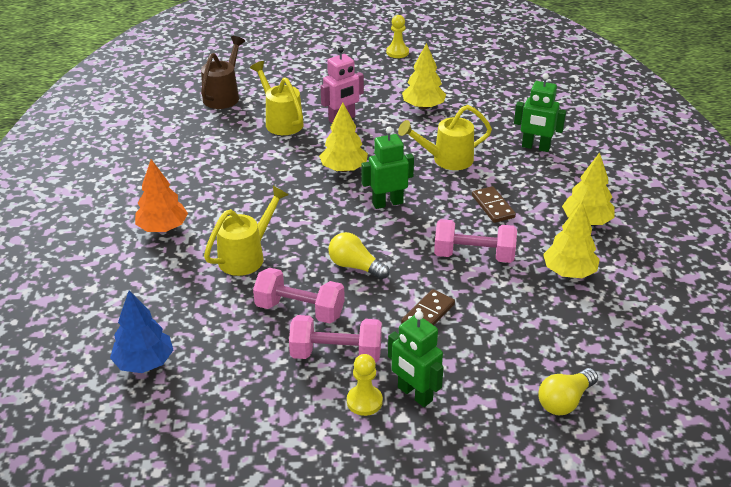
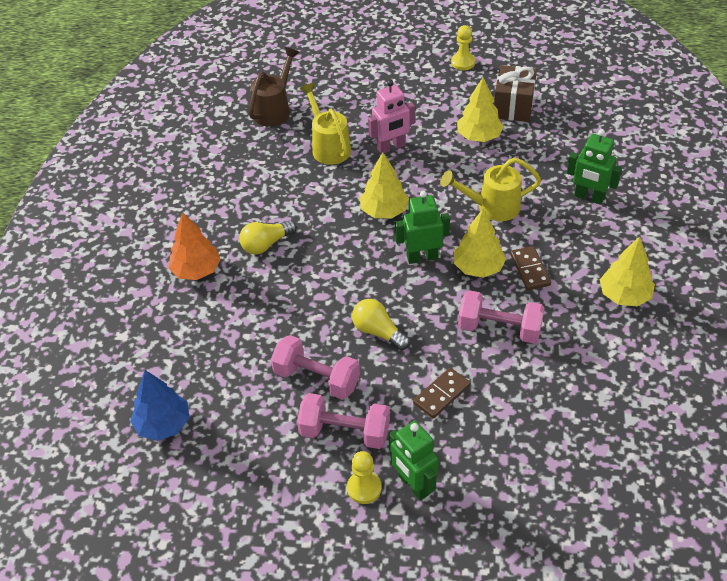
camera: 10 degrees right, 10 degrees up
yellow watering can [204,186,289,276] -> none
yellow light bulb [538,368,598,415] -> yellow light bulb moved to [239,220,297,254]
yellow tree [543,202,600,278] -> yellow tree moved to [454,209,506,278]
none -> brown gift [494,65,537,122]

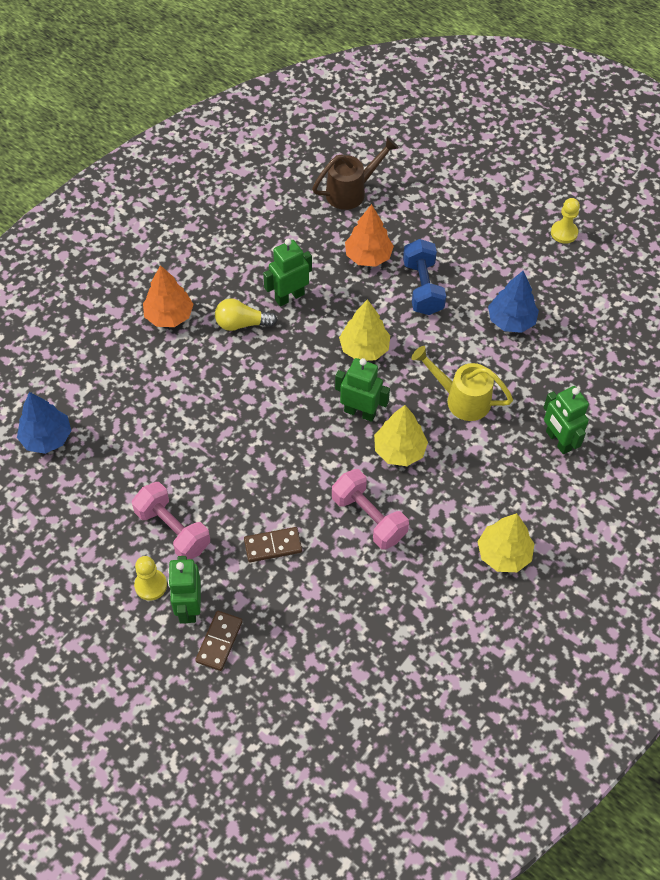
camera: 30 degrees right, 10 degrees up
pink dumbbell [271,335,360,399] -> none
yellow watering can [300,83,351,165] -> orange tree [345,204,394,267]
yellow light bulb [352,299,410,350] -> none
pink robot [368,80,415,154] -> blue dumbbell [403,239,446,315]
yellow tree [457,77,504,142] -> blue tree [488,271,539,333]
brown gift [494,65,537,122] -> none
brown domino [510,246,551,290] -> brown domino moved to [195,611,243,671]
none -> green robot [263,239,312,307]

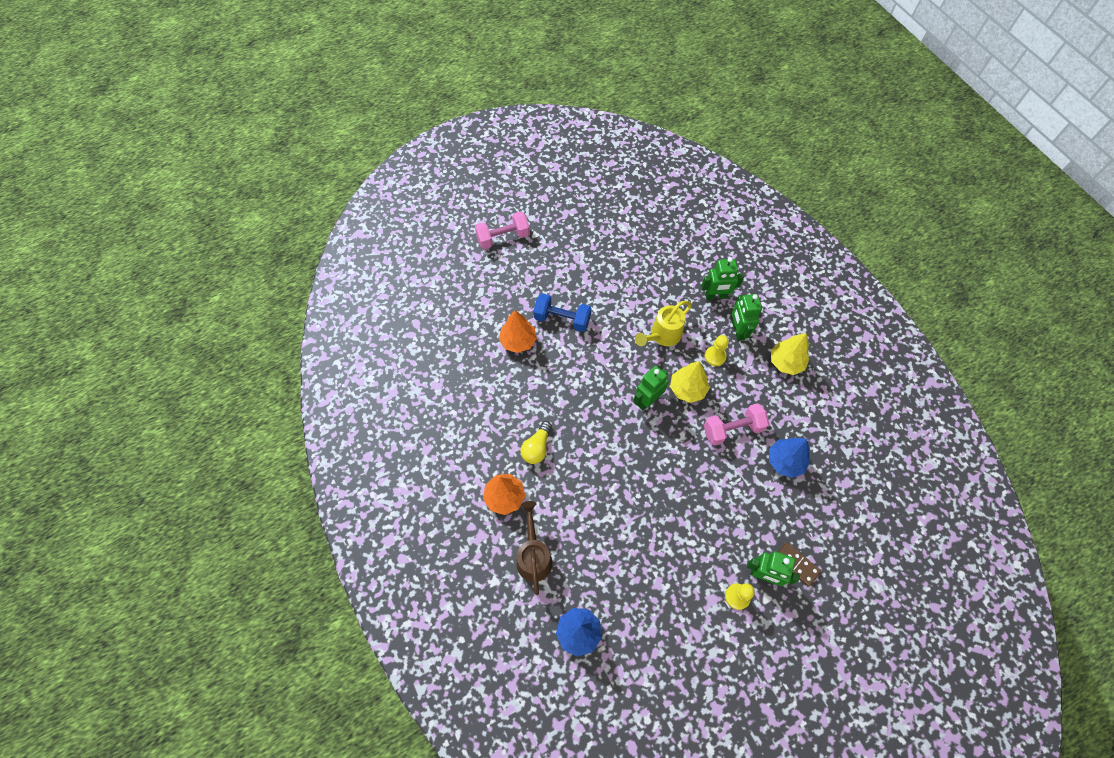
camera: 65 degrees left, 5 degrees up
pink dumbbell [132,482,210,559] -> pink dumbbell moved to [475,211,530,249]
brown domino [244,527,302,562] -> none
green robot [263,239,312,307] -> green robot moved to [732,294,762,341]
brown watering can [312,137,399,210] -> brown watering can moved to [516,501,552,595]
yellow tree [339,299,390,361] -> none
blue tree [488,271,539,333] -> blue tree moved to [769,438,810,478]
yellow pawn [551,198,580,244] -> yellow pawn moved to [705,335,729,366]

